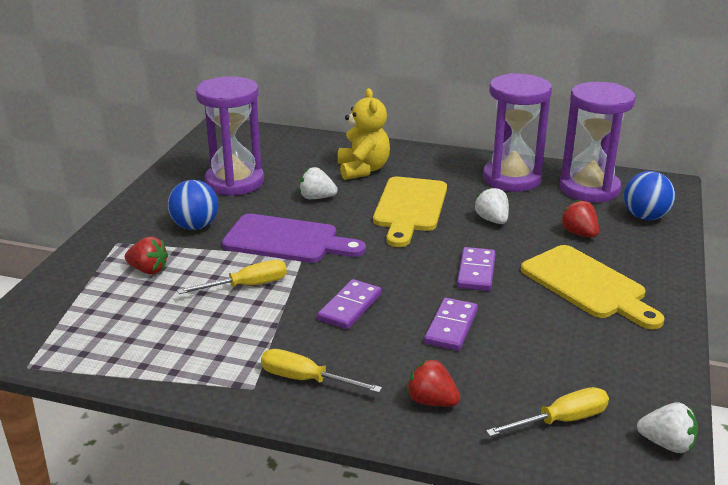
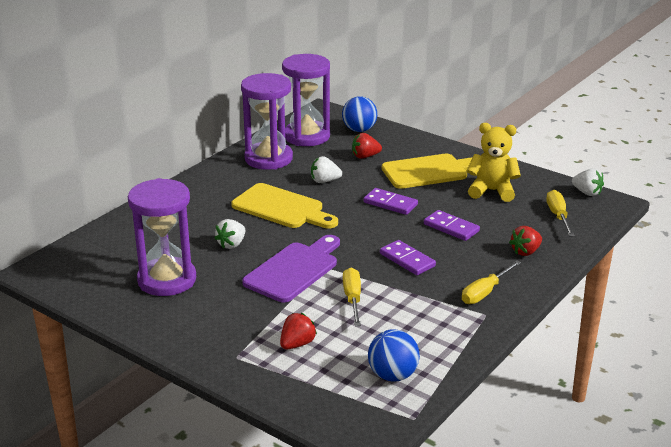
camera: 70 degrees left, 0 degrees up
blue ball [168,180,218,230] -> blue ball moved to [368,329,420,381]
yellow teddy bear [338,88,390,180] -> yellow teddy bear moved to [467,123,521,202]
white strawberry [637,403,698,453] -> white strawberry turned 90 degrees clockwise [572,168,604,196]

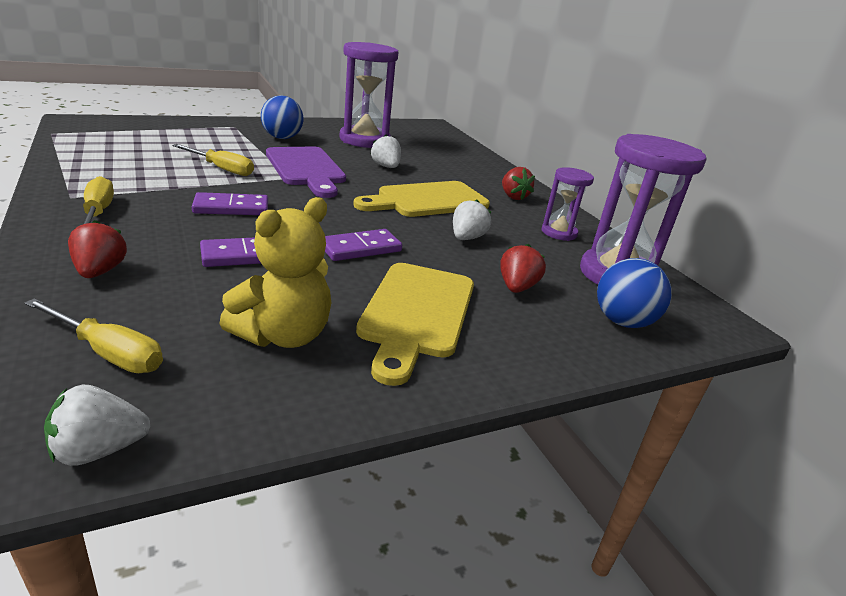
camera: 115 degrees right, 0 degrees up
purple hourglass [241,73,293,170] -> purple hourglass [541,167,594,241], size x0.53
red strawberry [280,313,317,349] -> red strawberry moved to [502,167,535,200]
blue ball [368,329,420,381] -> blue ball moved to [261,95,303,139]

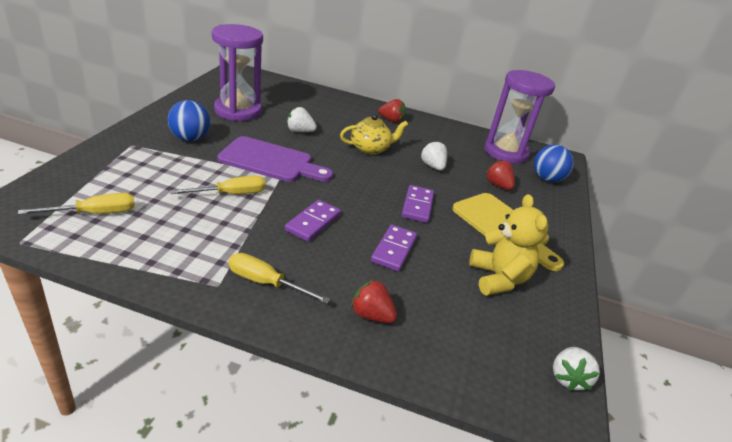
camera: 50 degrees left, 5 degrees up
yellow screwdriver [25,298,163,373] -> yellow screwdriver moved to [18,193,135,215]
yellow cutting board [353,181,490,217] -> yellow teapot [340,114,408,155]
purple hourglass [541,167,594,241] -> none

